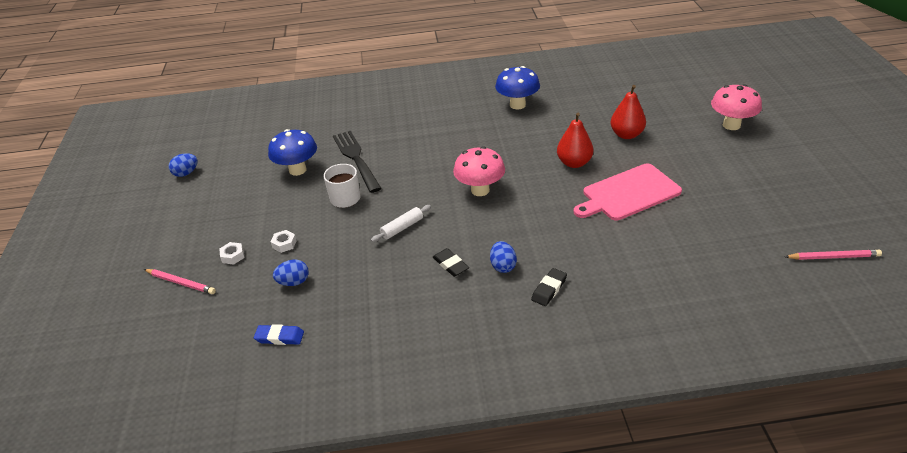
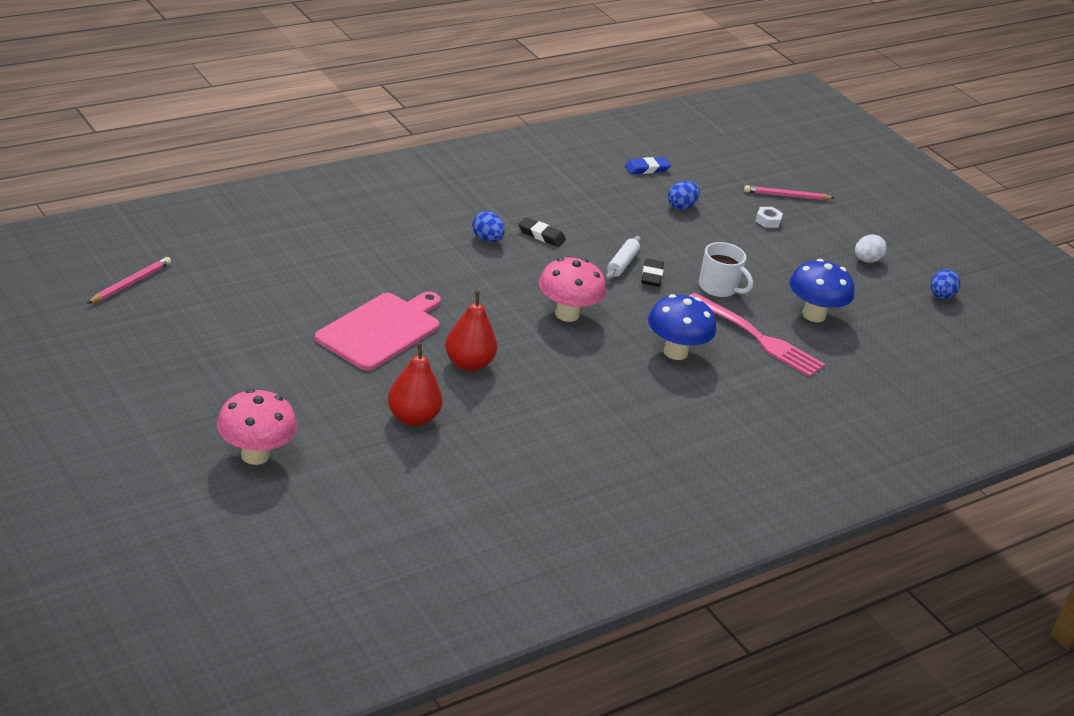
camera: 145 degrees right, 5 degrees down
white nut [271,230,297,253] -> none
black fork [333,131,382,193] -> pink fork [690,293,825,377]
blue mushroom [495,66,540,109] -> blue mushroom moved to [648,294,716,360]
black eraser [531,268,567,306] -> black eraser moved to [641,259,664,287]
pink pencil [785,250,882,260] -> pink pencil turned 150 degrees clockwise [87,257,171,304]
none -> white egg [855,234,887,263]

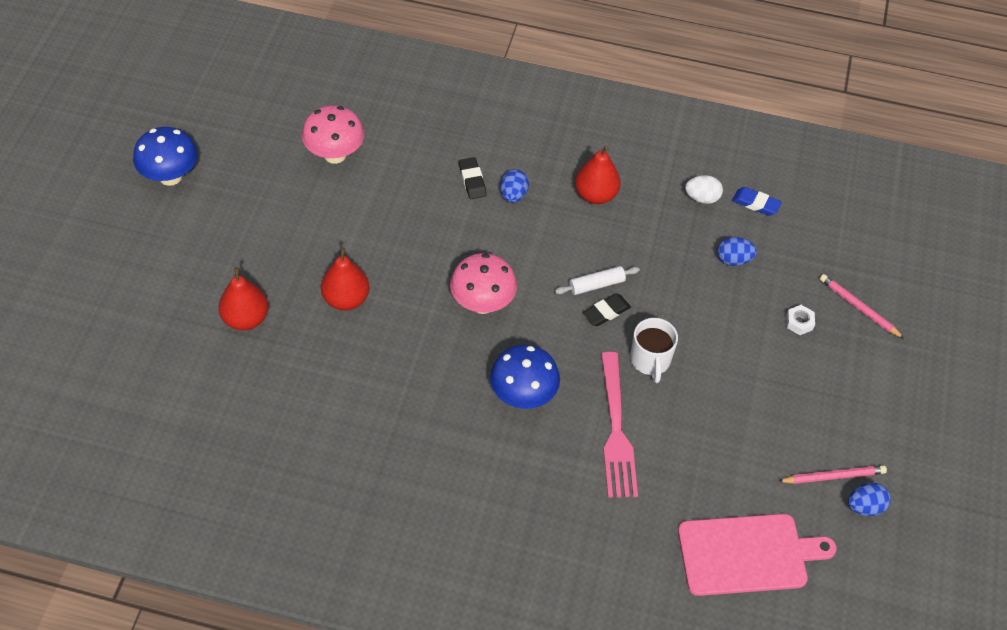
camera: 50 degrees right, 20 degrees up
pink pencil [87,257,171,304] -> pink pencil moved to [778,465,887,484]
pink mushroom [217,389,297,465] -> pink mushroom moved to [302,105,364,164]
pink cutting board [314,291,441,371] -> pink cutting board moved to [678,514,837,596]
black eraser [518,217,566,247] -> black eraser moved to [459,157,487,199]
blue mushroom [789,259,854,322] -> blue mushroom moved to [133,127,198,186]
white egg [855,234,887,263] -> white egg moved to [685,175,723,204]
none -> red pear [575,145,621,204]

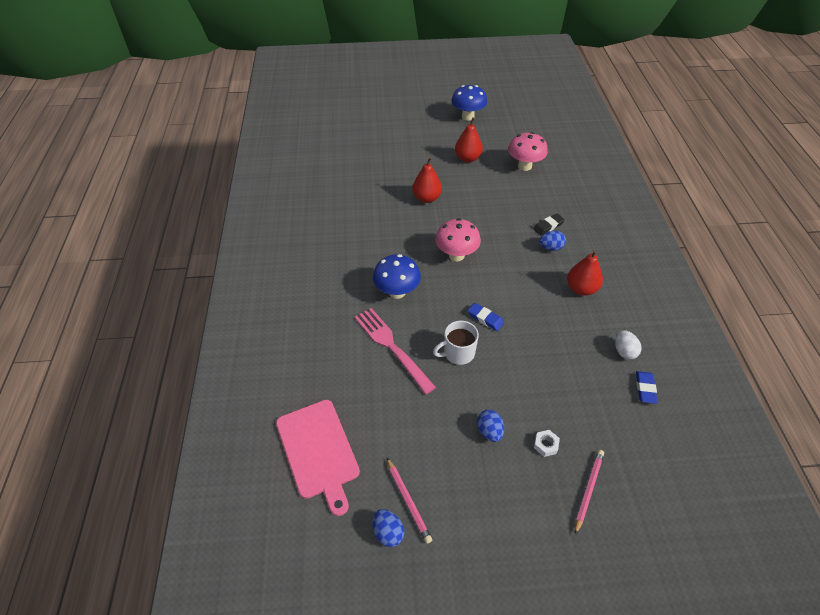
camera: 75 degrees right, 5 degrees down
red pear [218,267,268,330] -> red pear moved to [455,117,483,163]
white rolling pin [555,266,640,295] -> none
black eraser [583,293,631,326] -> blue eraser [468,303,504,331]
pink fork [601,352,638,498] -> pink fork turned 75 degrees clockwise [355,308,436,394]
blue egg [717,237,757,266] -> blue egg moved to [477,410,504,442]

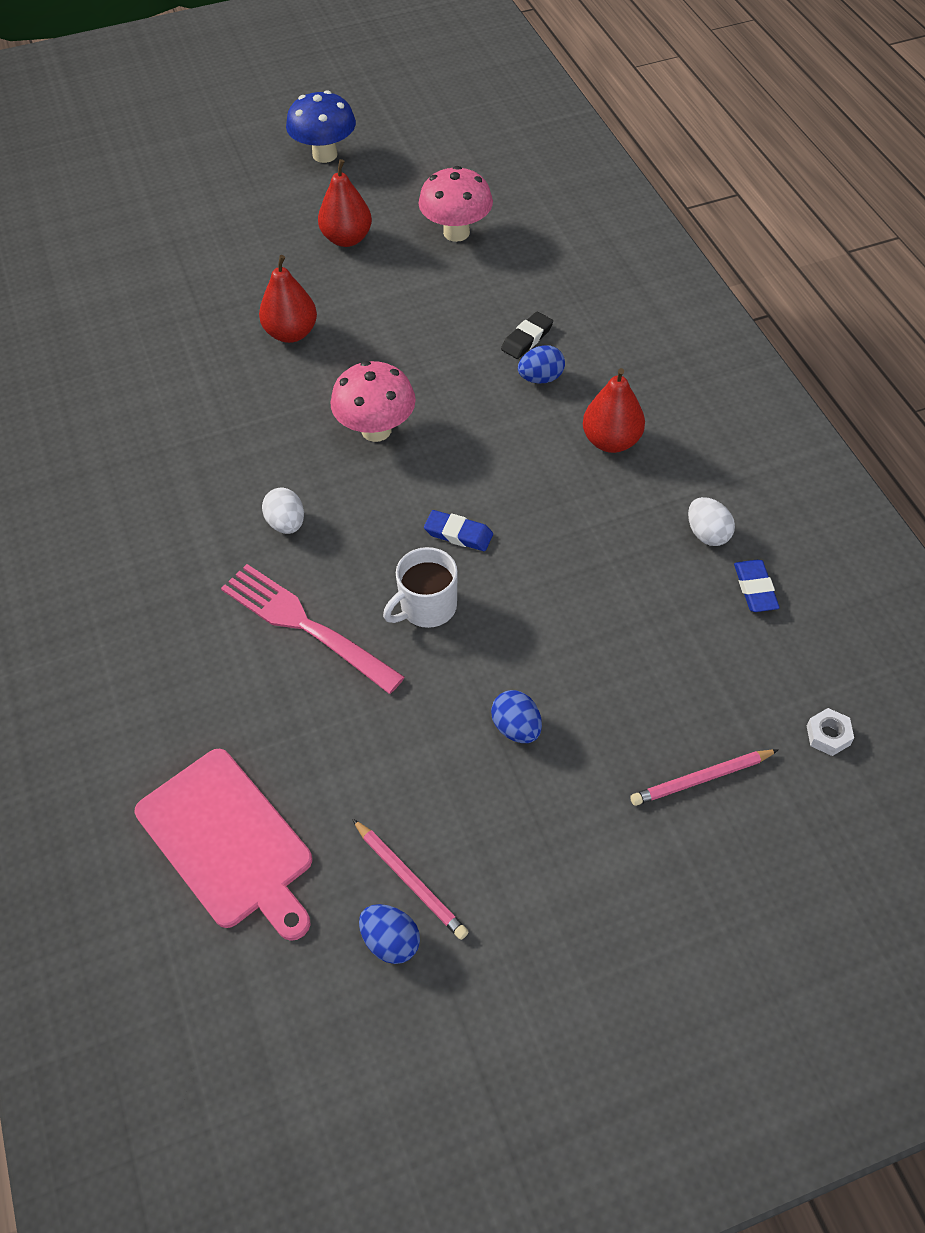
camera: 15 degrees left, 5 degrees up
blue mushroom [373,254,421,299] -> white egg [262,488,304,534]
white nut [534,430,560,457] -> white nut moved to [807,708,854,756]
pink pencil [575,450,604,535] -> pink pencil turned 120 degrees counterclockwise [630,749,778,806]

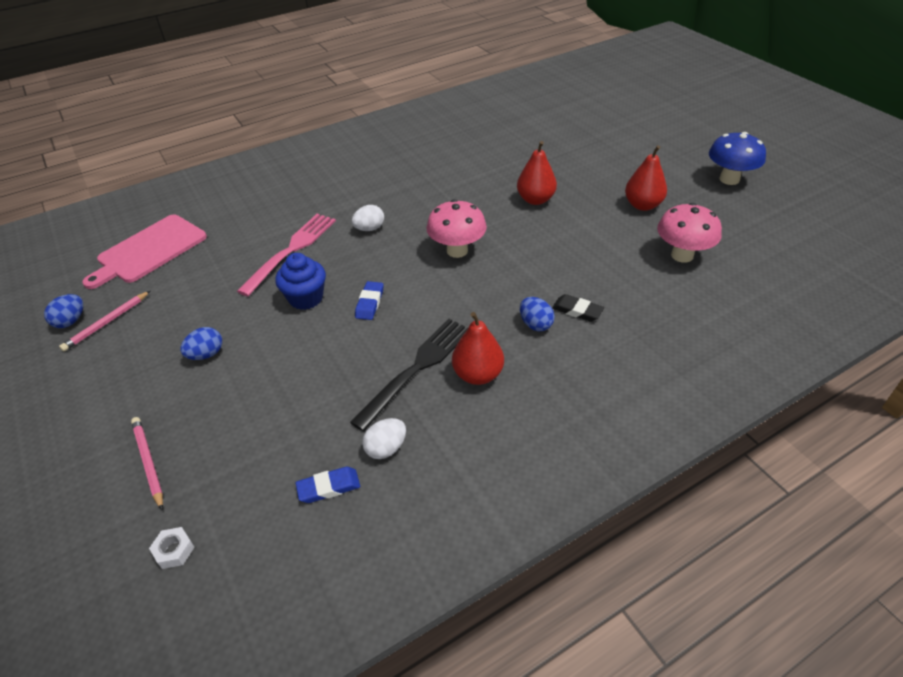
camera: 80 degrees right, 10 degrees down
white mug [383,547,458,628] -> blue cupcake [275,253,326,310]
none -> black fork [350,319,468,432]

